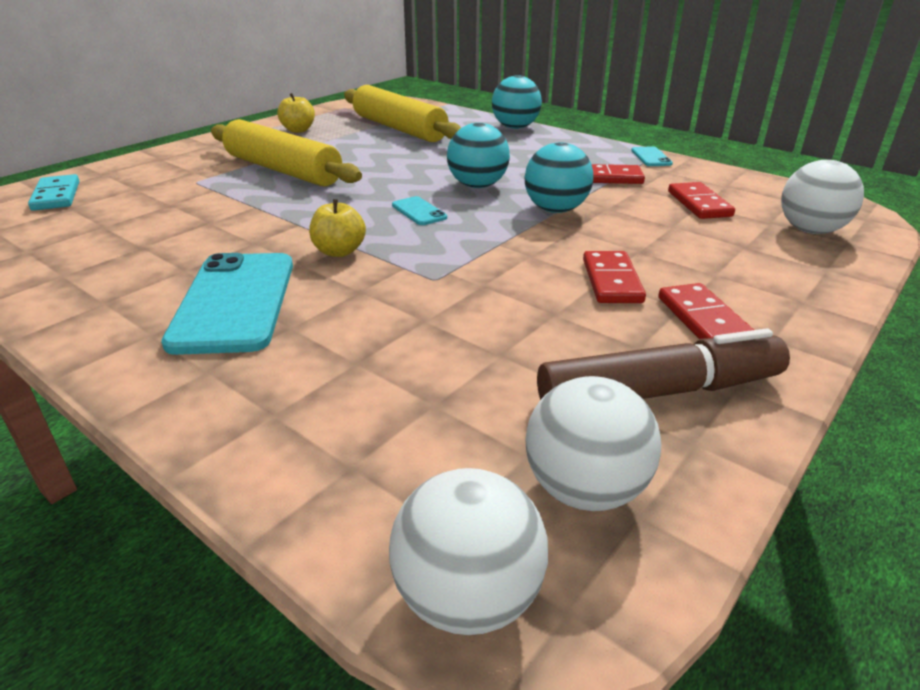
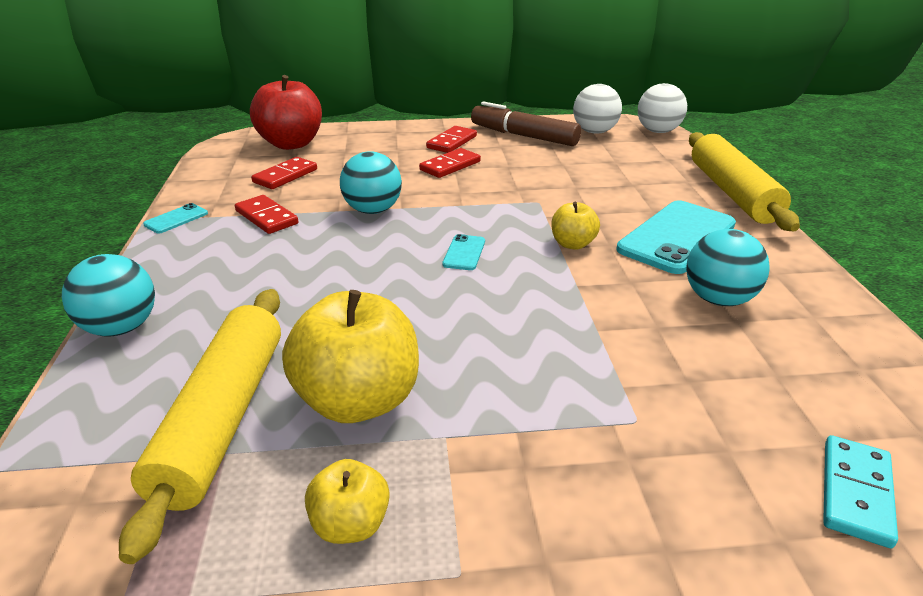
camera: 135 degrees left, 0 degrees up
yellow rolling pin [211,119,362,187] -> yellow rolling pin moved to [689,132,800,231]
turquoise ball [447,123,510,188] -> turquoise ball moved to [686,229,770,306]
white ball [781,160,864,234] -> red apple [250,75,322,150]
none -> yellow apple [282,290,419,423]

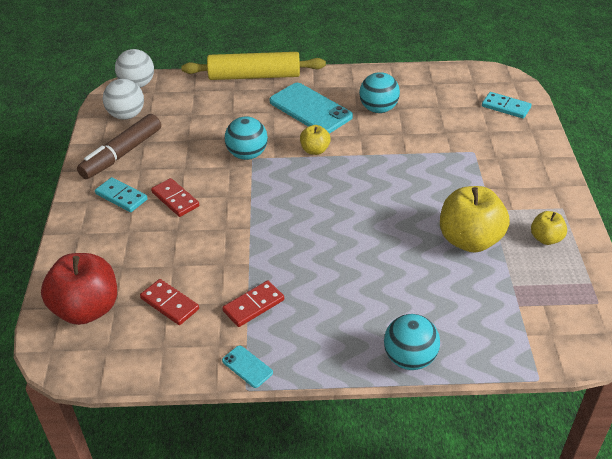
camera: 85 degrees left, 10 degrees up
yellow rolling pin [119,289,281,564] -> none
turquoise ball [340,151,402,214] -> turquoise ball moved to [225,116,268,160]
red domino [426,126,477,153] -> turquoise domino [95,177,148,212]
turquoise phone [442,234,485,270] -> none

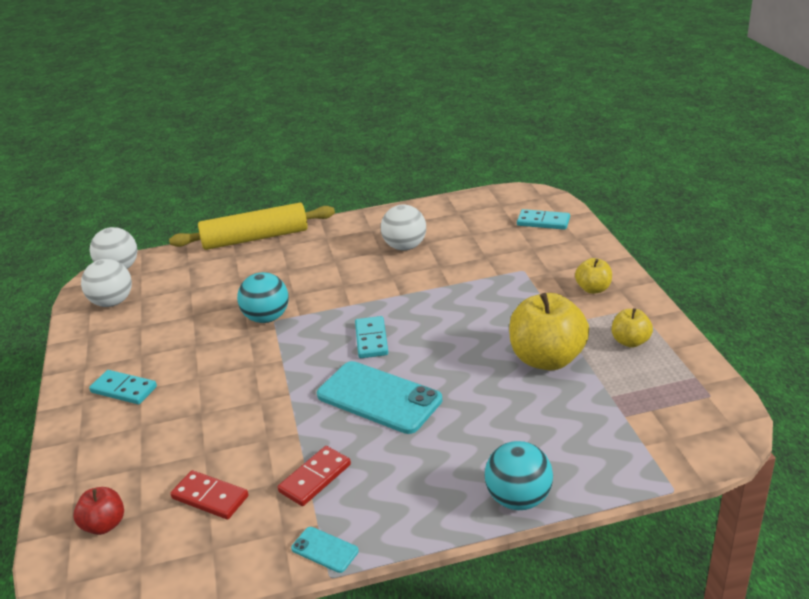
camera: 10 degrees left, 10 degrees down
red apple [41,253,117,325] -> red apple [73,487,124,535], size x0.52
brown marker [77,114,161,179] -> none
red domino [151,178,199,217] -> none
turquoise phone [270,83,353,134] -> turquoise phone moved to [317,361,442,434]
yellow apple [300,125,331,155] -> yellow apple moved to [575,258,612,294]
turquoise ball [359,72,400,113] -> white ball [381,204,426,250]
none -> turquoise domino [355,316,388,358]

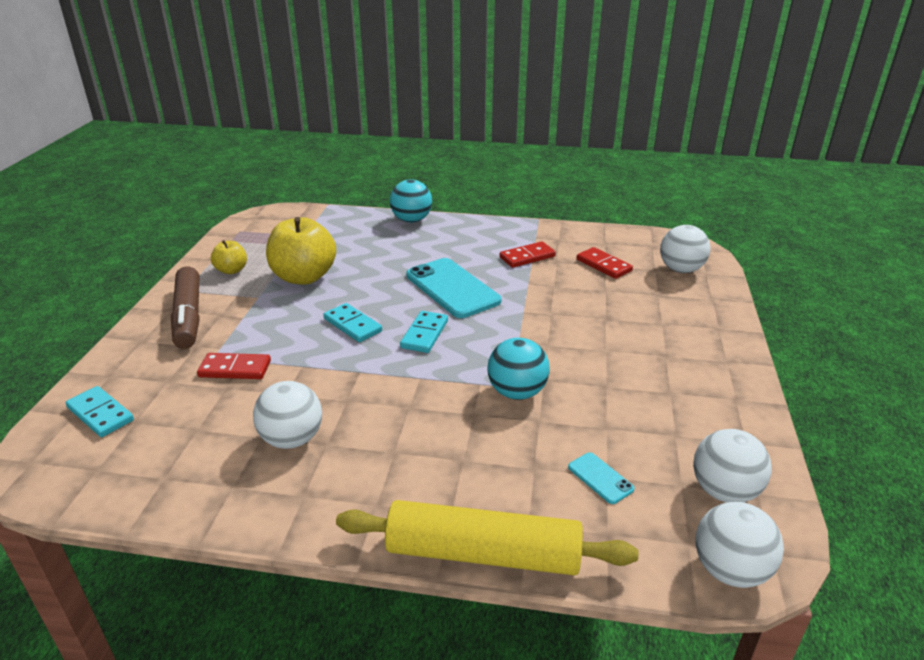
camera: 160 degrees left, 0 degrees up
red apple [73,487,124,535] -> white ball [660,225,710,273]
turquoise domino [89,370,157,404] -> turquoise domino moved to [324,303,382,342]
turquoise phone [291,527,359,573] -> turquoise phone moved to [568,452,634,504]
yellow apple [575,258,612,294] -> brown marker [171,266,200,349]
none -> red domino [197,353,271,379]

